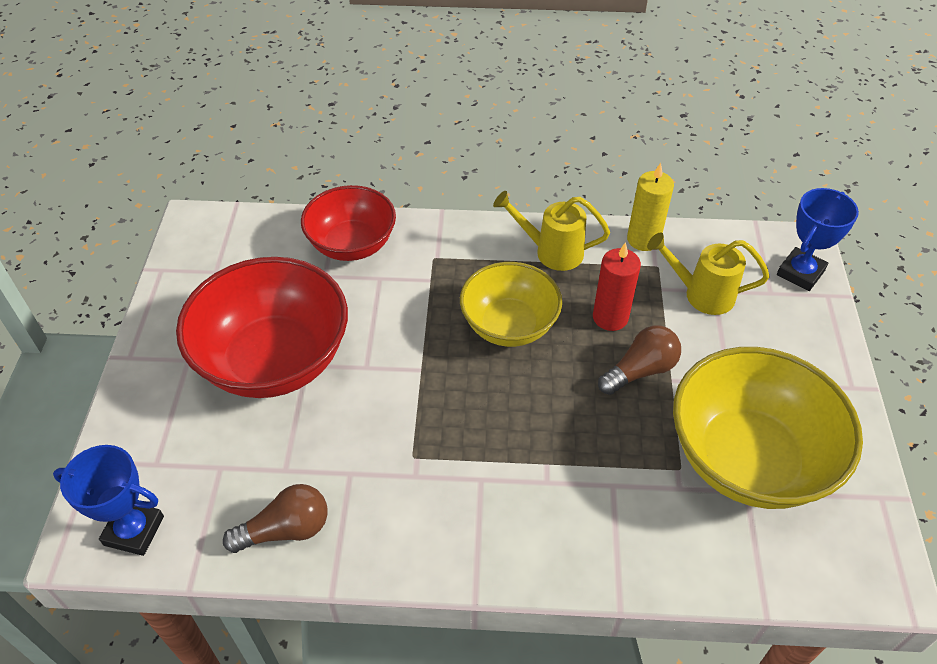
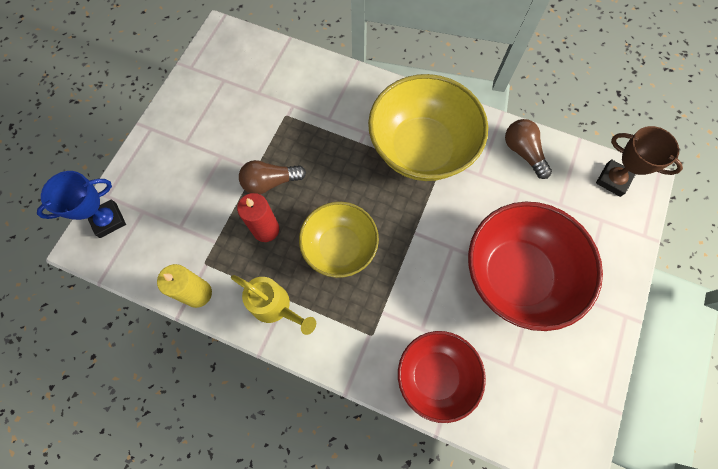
camera: 160 degrees left, 20 degrees up
blue trophy [53,445,164,556] -> brown trophy [596,126,683,197]
brown light bulb [223,484,327,553] -> brown light bulb turned 60 degrees clockwise [505,119,552,179]
yellow watering can [647,232,769,315] -> none
yellow bowl [673,347,863,509] -> yellow bowl moved to [368,74,488,181]

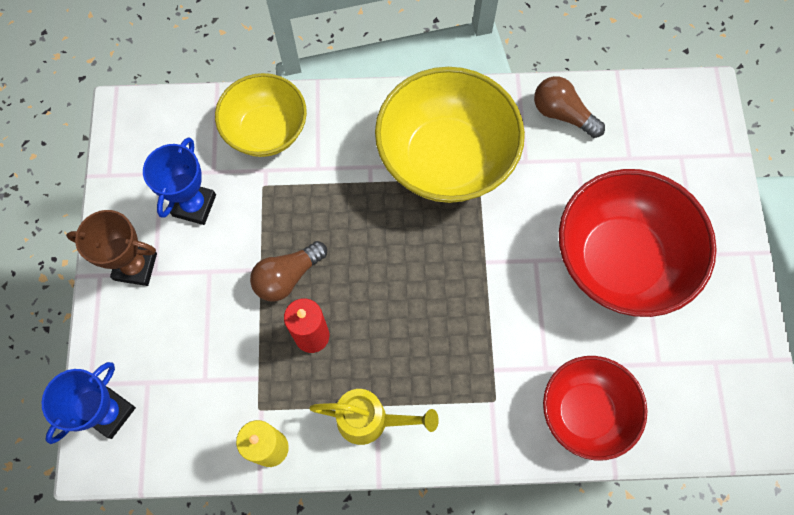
camera: 25 degrees left, 0 degrees up
yellow bowl [299,202,379,278] -> yellow bowl moved to [215,73,307,157]
brown trophy [596,126,683,197] -> brown trophy moved to [66,210,157,286]
none -> blue trophy [143,137,216,225]

